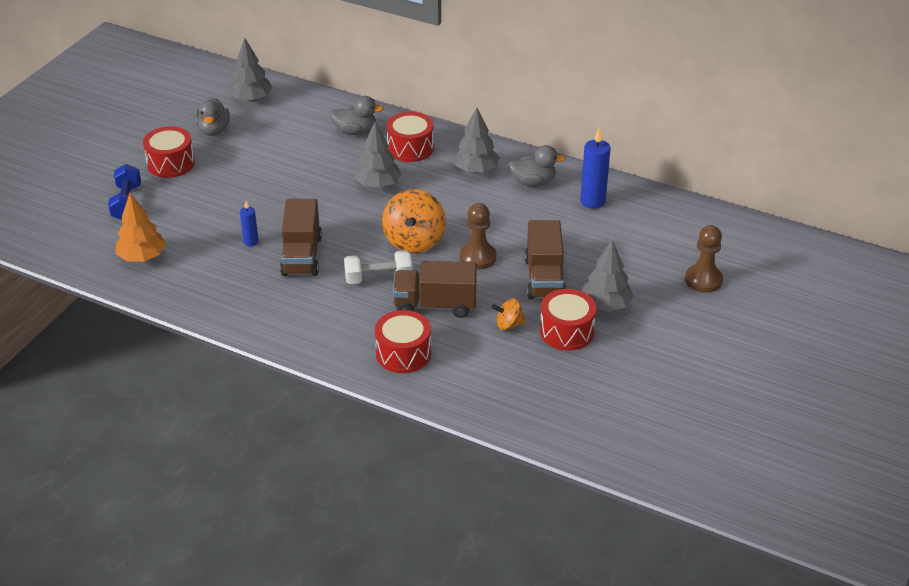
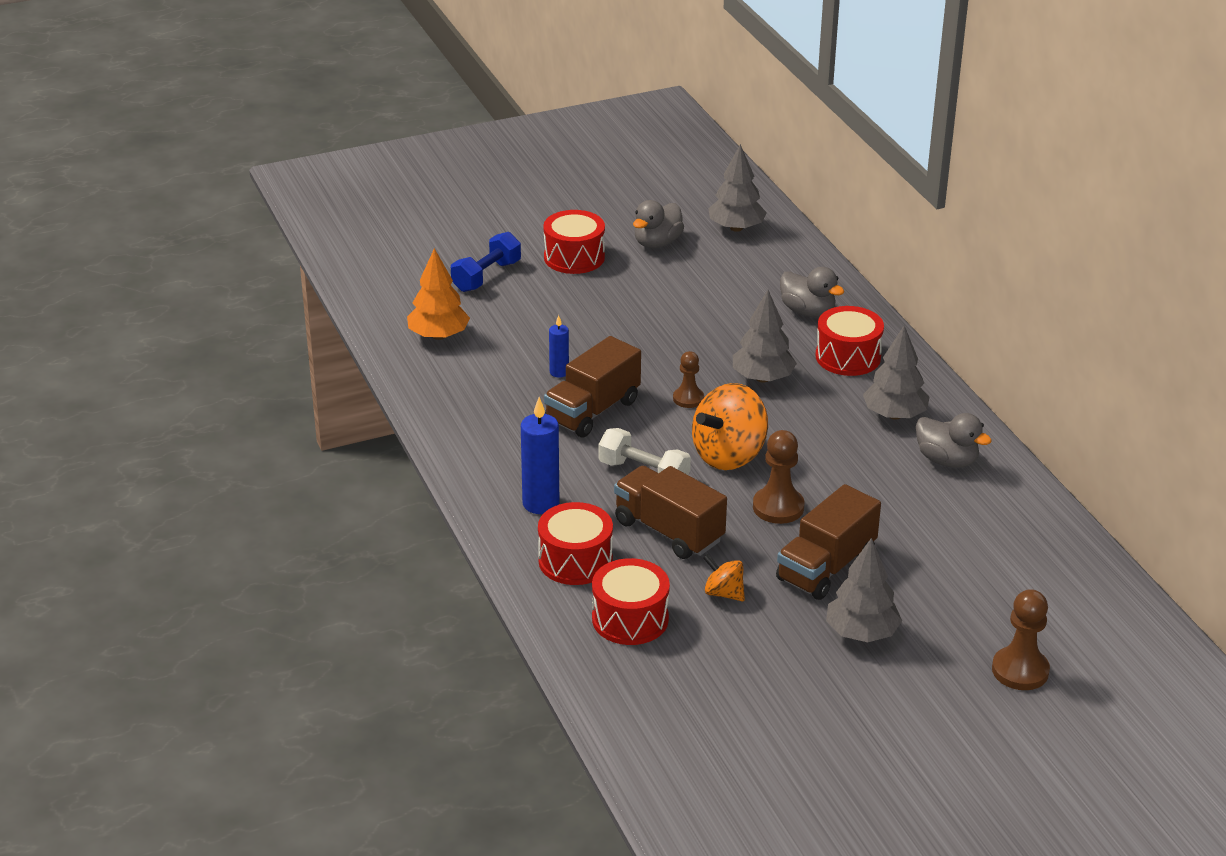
camera: 40 degrees right, 5 degrees down
red drum [540,289,596,350] -> red drum moved to [592,558,670,645]
blue candle [580,128,610,209] -> blue candle moved to [521,397,559,514]
none -> brown pawn [673,351,704,408]

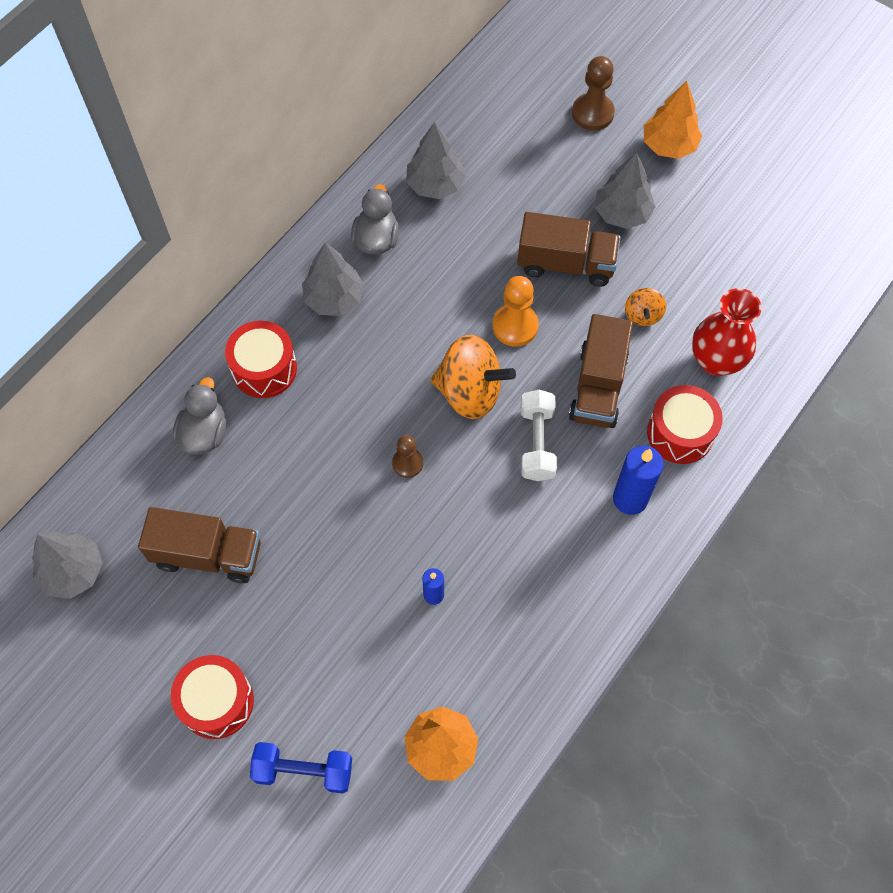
camera: 120 degrees left, 30 degrees up
brown truck [544,336,641,437] -> brown truck moved to [138,507,261,583]
red drum [592,558,670,645] -> red vase [692,288,762,376]
grey duck [633,200,684,248] -> none
grey tree [733,290,797,383] -> grey tree moved to [406,122,466,199]
brown pawn [753,430,804,524] -> orange pawn [493,276,539,346]
none -> orange tree [644,81,702,159]

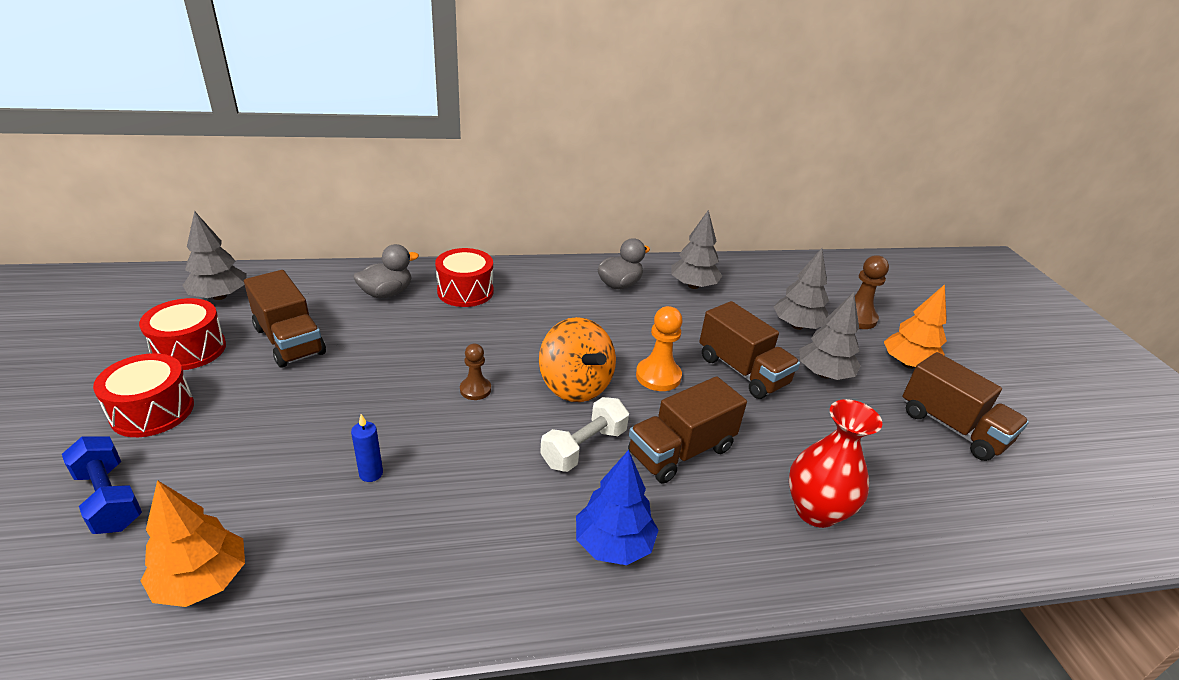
camera: 40 degrees right, 30 degrees down
grey tree [302,243,365,316] -> grey tree moved to [774,248,829,330]
blue candle [613,446,664,515] -> blue tree [576,450,658,565]
orange spinning top [625,288,666,326] -> none
red drum [647,385,723,464] -> red drum moved to [139,298,226,370]
none -> brown truck [902,352,1029,461]

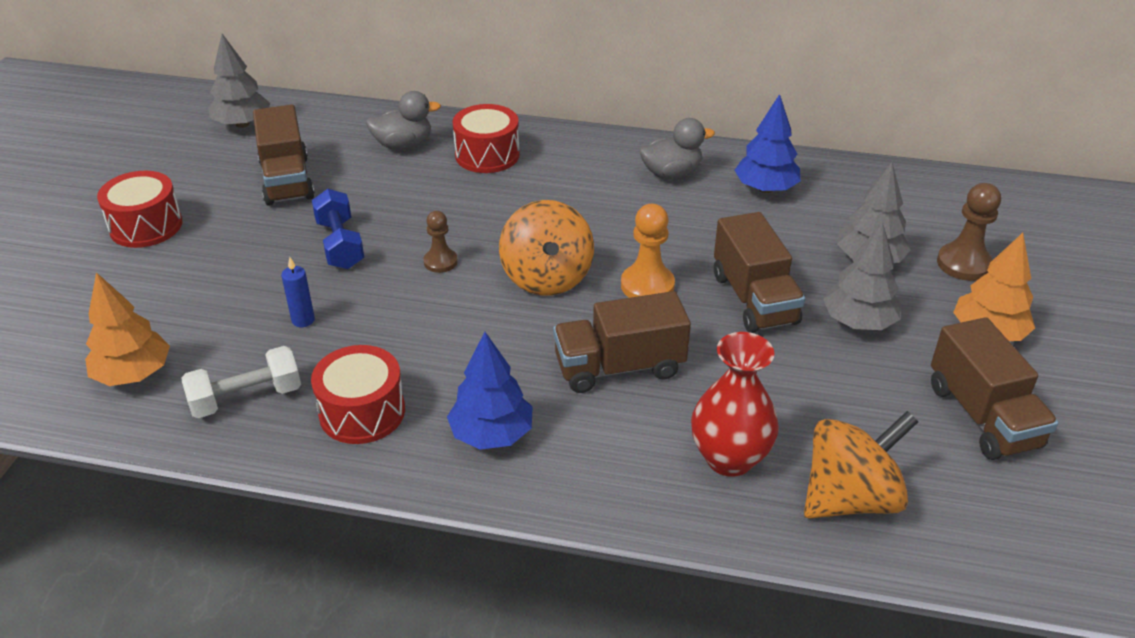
camera: 25 degrees right, 5 degrees up
blue dumbbell [62,436,142,534] -> blue dumbbell moved to [312,189,364,269]
red drum [139,298,226,370] -> red drum moved to [311,345,405,444]
white dumbbell [540,397,629,472] -> white dumbbell moved to [182,346,301,418]
grey tree [671,210,722,289] -> blue tree [734,94,801,193]
none -> orange spinning top [804,411,918,519]

